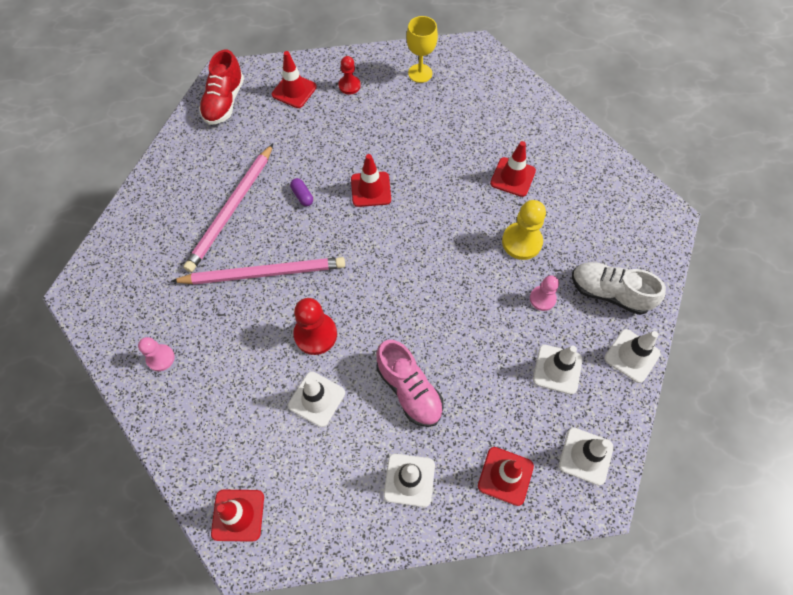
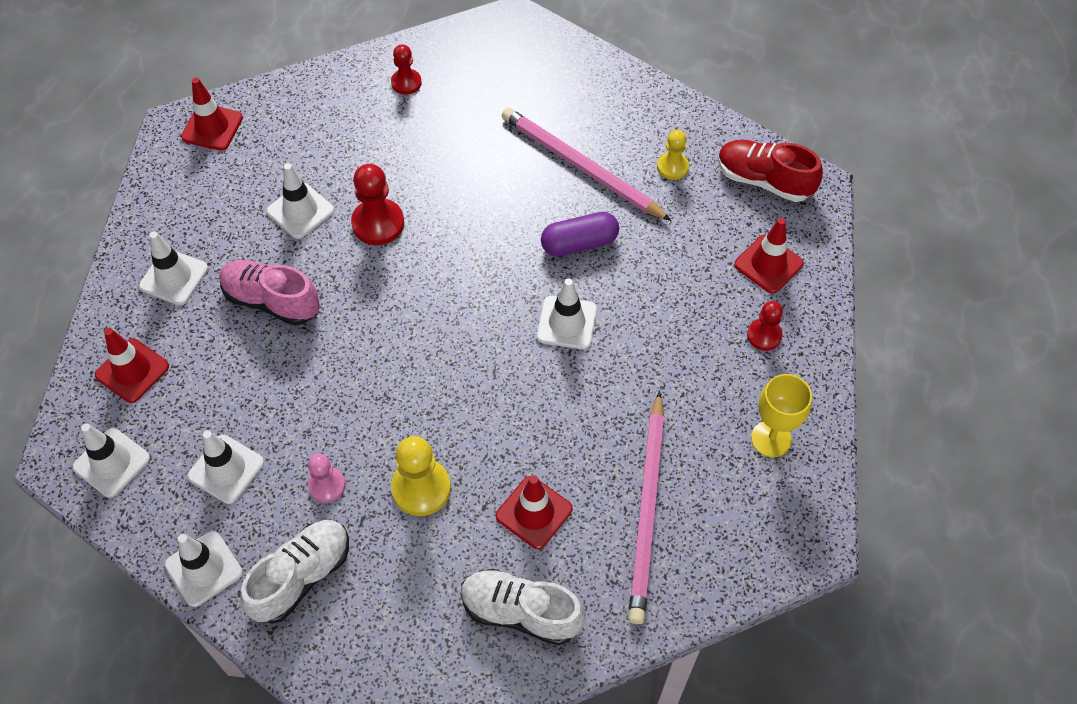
camera: 105 degrees right, 5 degrees down
pink pawn [138,337,175,371] -> red pawn [391,44,422,95]
pink pencil [171,257,345,285] -> pink pencil moved to [628,391,664,624]
purple capsule [290,178,313,206] -> purple capsule [541,212,619,256], size x1.76
red traffic cone [351,154,391,207] -> white traffic cone [537,278,597,350]
pink shoe [376,340,444,427] -> pink shoe turned 45 degrees clockwise [219,260,320,326]
none -> white shoe [461,569,585,645]
none -> yellow pawn [657,130,689,180]

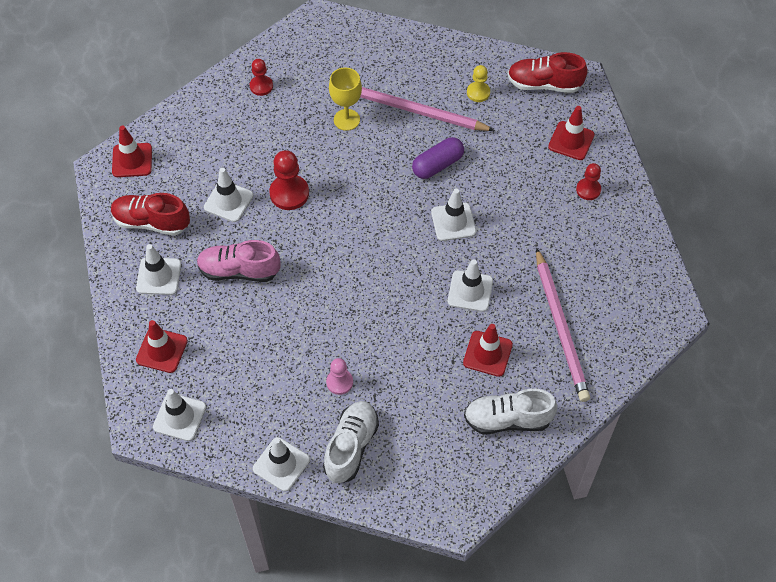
camera: 20 degrees left, 0 degrees up
white traffic cone [187,430,264,504] -> white traffic cone moved to [448,259,493,312]
yellow pawn [391,436,451,516] -> none
yellow goblet [751,374,812,457] -> yellow goblet moved to [329,67,362,131]
none -> red shoe [111,193,190,236]

